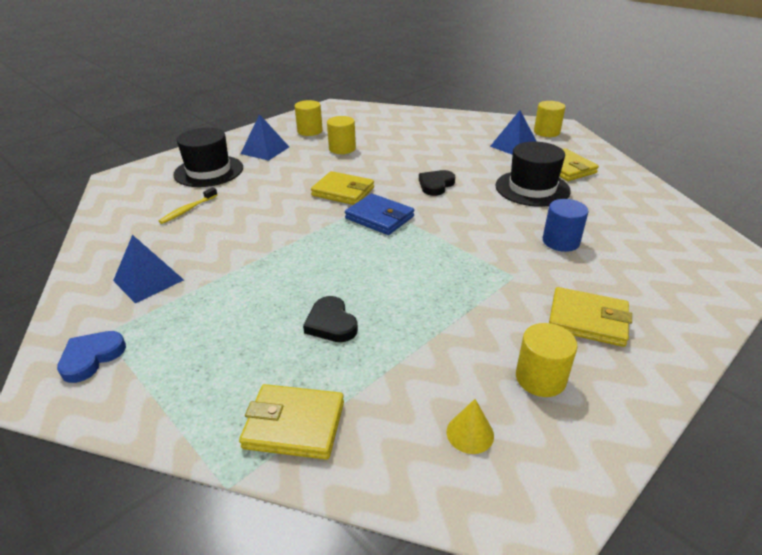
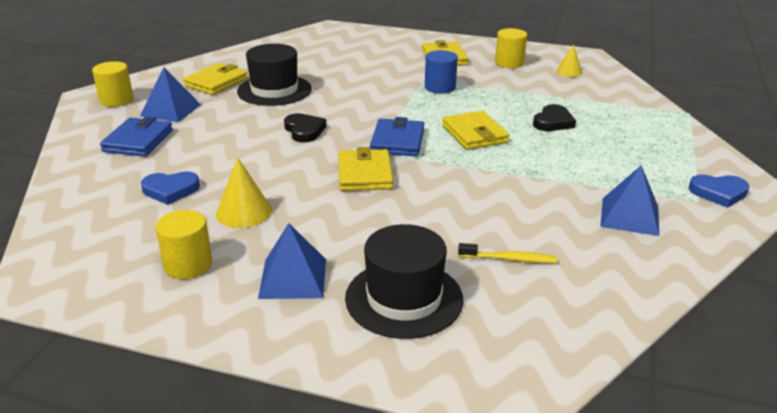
camera: 120 degrees left, 5 degrees down
yellow wallet [239,384,344,460] -> yellow wallet moved to [442,111,509,150]
yellow cylinder [327,116,356,154] -> yellow cone [216,157,272,228]
black heart [419,170,455,196] -> black heart turned 120 degrees counterclockwise [284,113,326,143]
blue cylinder [543,199,589,252] -> blue cylinder moved to [425,50,458,94]
none -> blue wallet [100,116,173,157]
none -> blue heart [141,171,200,205]

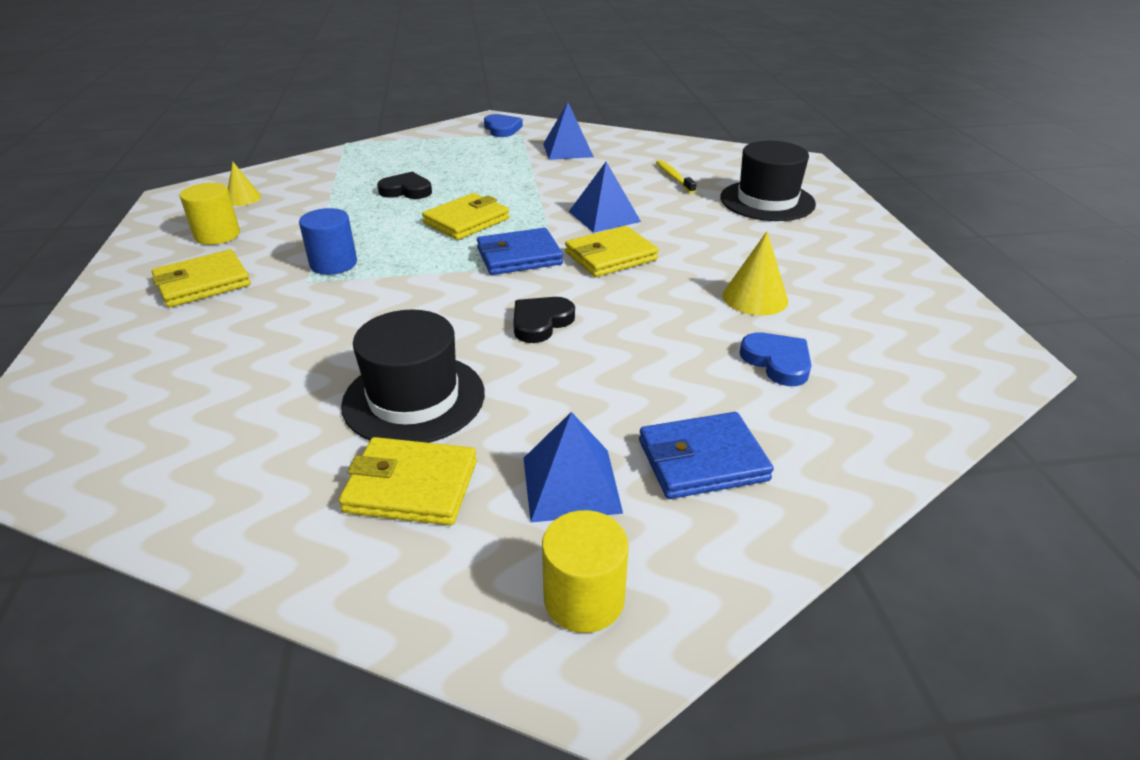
camera: 115 degrees left, 5 degrees up
yellow cylinder [156,210,212,279] -> none
blue pyramid [258,223,326,299] -> blue pyramid moved to [569,162,641,233]

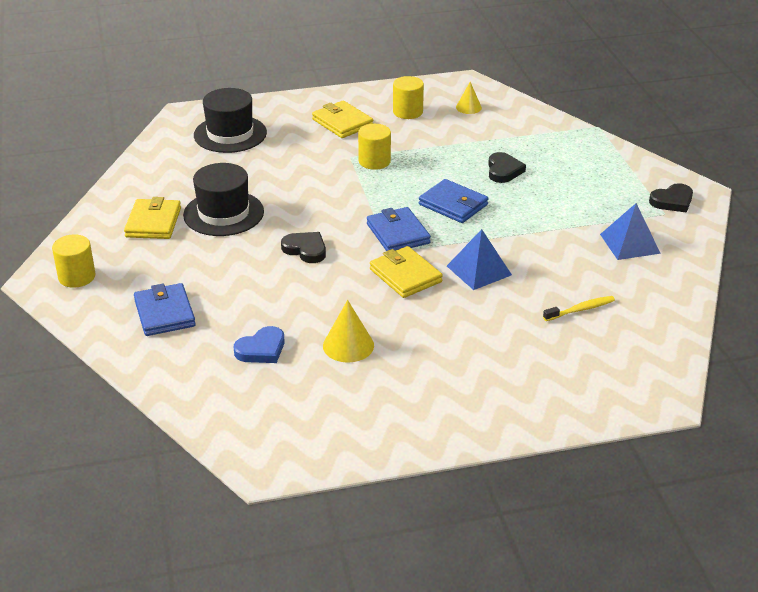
camera: 85 degrees right, 0 degrees up
blue cylinder [299,208,357,275] -> yellow cylinder [358,124,391,170]
yellow wallet [422,193,509,240] -> blue wallet [419,179,489,223]
blue heart [484,114,523,137] -> black heart [649,183,693,213]
blue pyramid [523,412,623,522] -> none
black hat [720,141,816,221] -> black hat moved to [194,88,267,153]

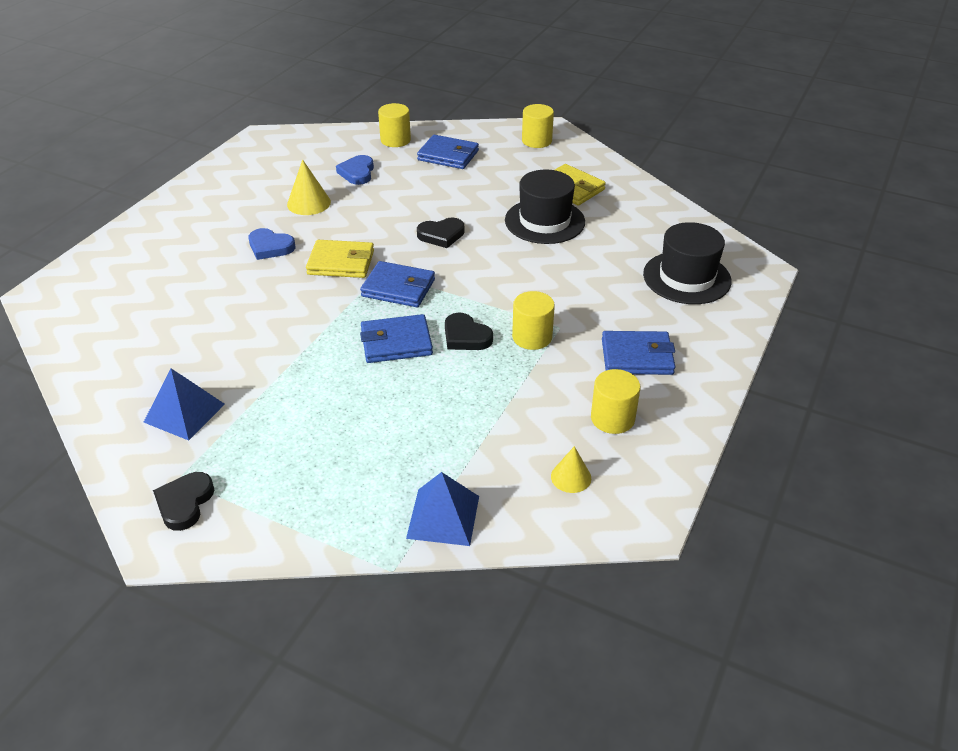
camera: 130 degrees right, 5 degrees up
yellow wallet [312,101,373,138] -> blue wallet [602,331,675,375]
blue pyramid [447,229,512,290] -> blue pyramid moved to [406,472,479,546]
black heart [488,152,526,183] -> black heart moved to [445,313,493,350]
yellow toothbrush [543,296,615,321] -> none
none -> blue heart [249,228,295,260]
none -> yellow cylinder [378,103,411,147]

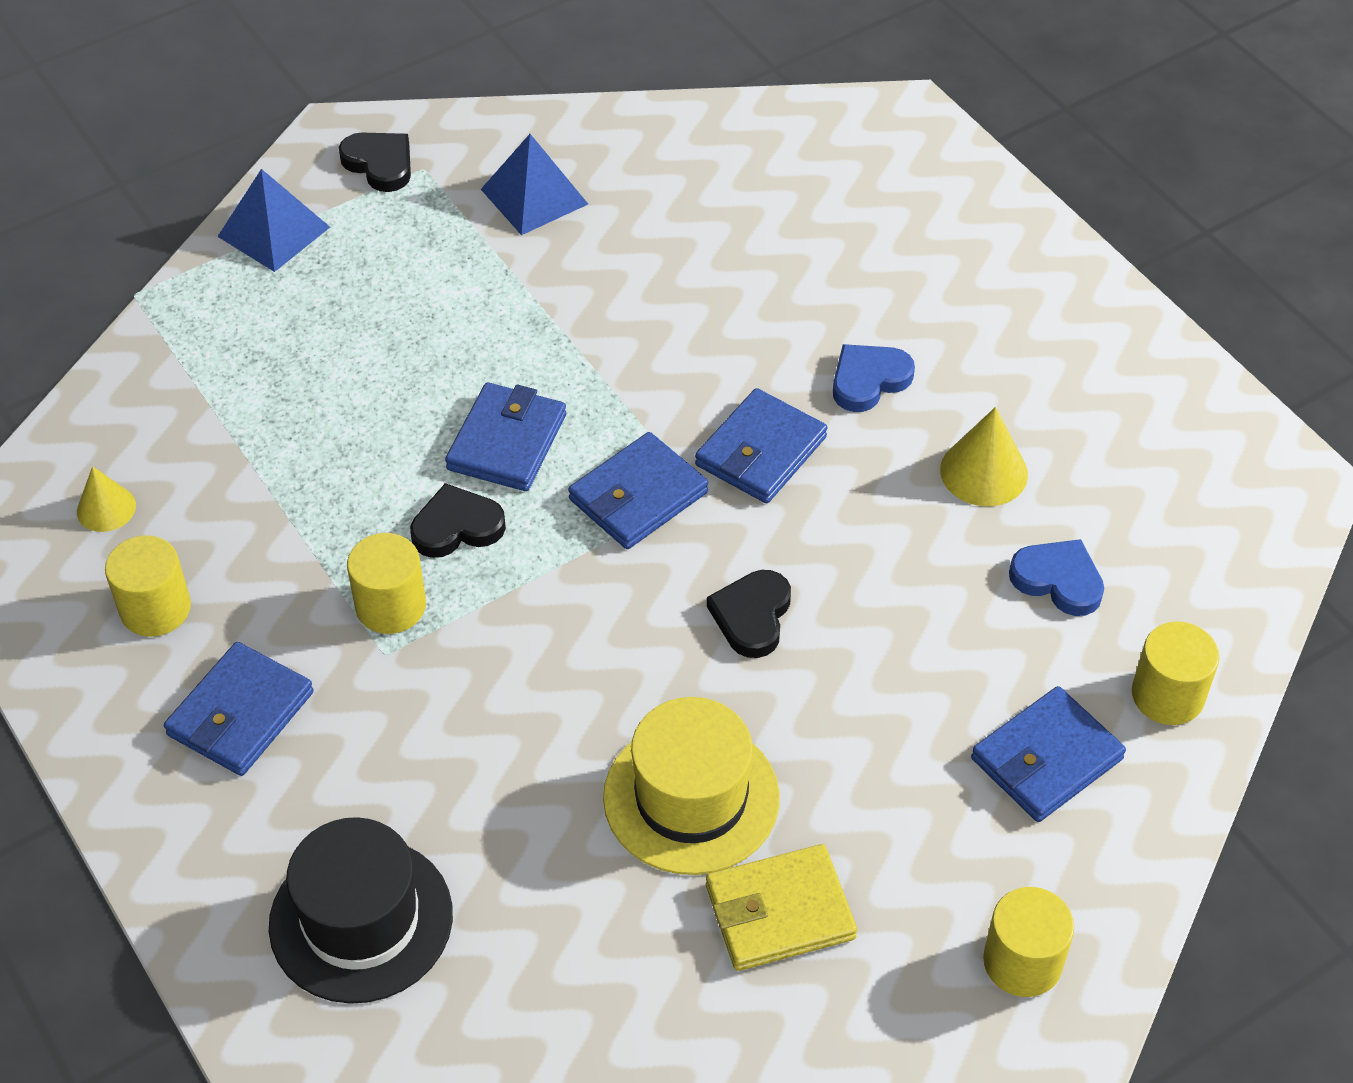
camera: 120 degrees right, 10 degrees up
yellow wallet [306,240,374,278] -> blue wallet [695,388,827,503]
blue pyramid [406,472,479,546] -> blue pyramid moved to [217,169,330,272]
black hat [505,169,585,244] -> yellow hat [603,697,780,875]

